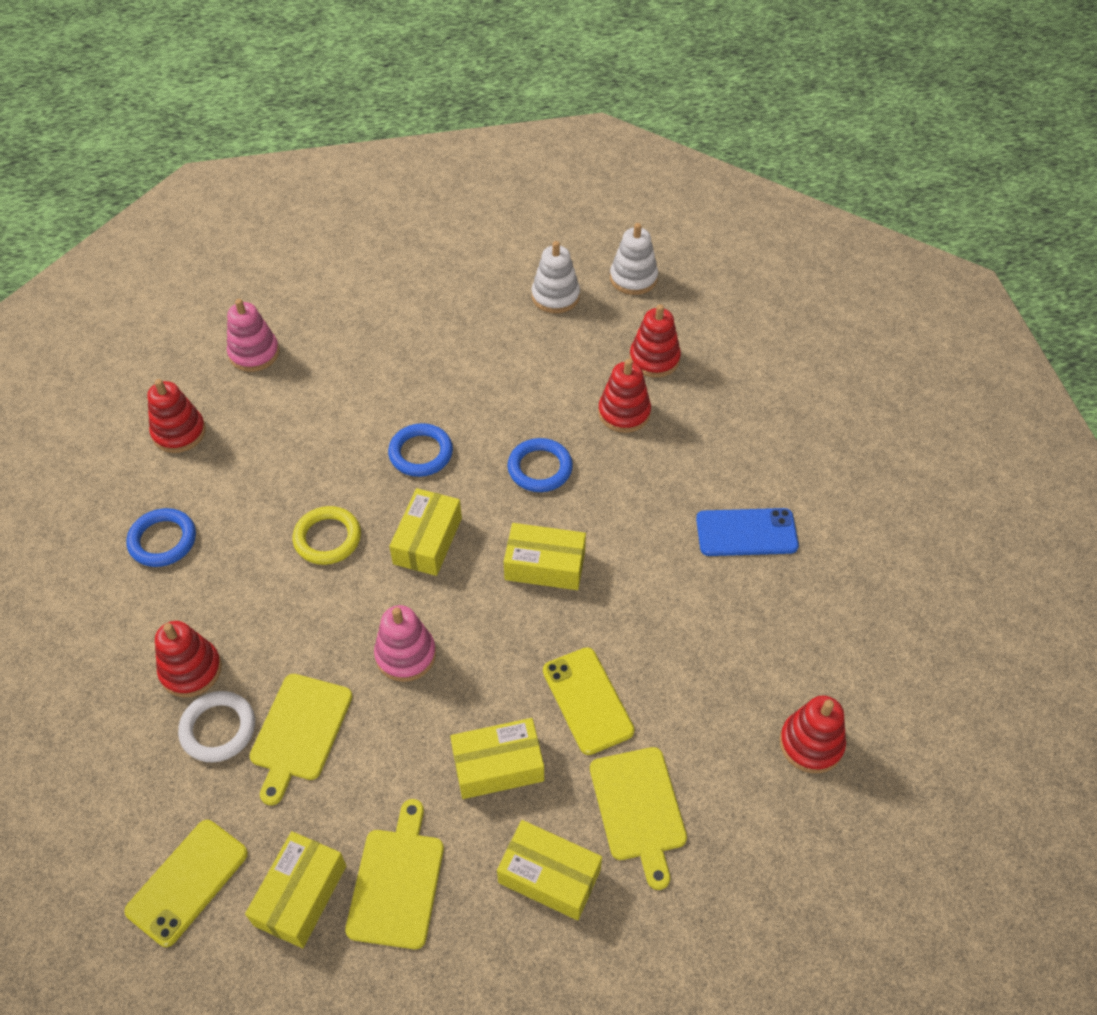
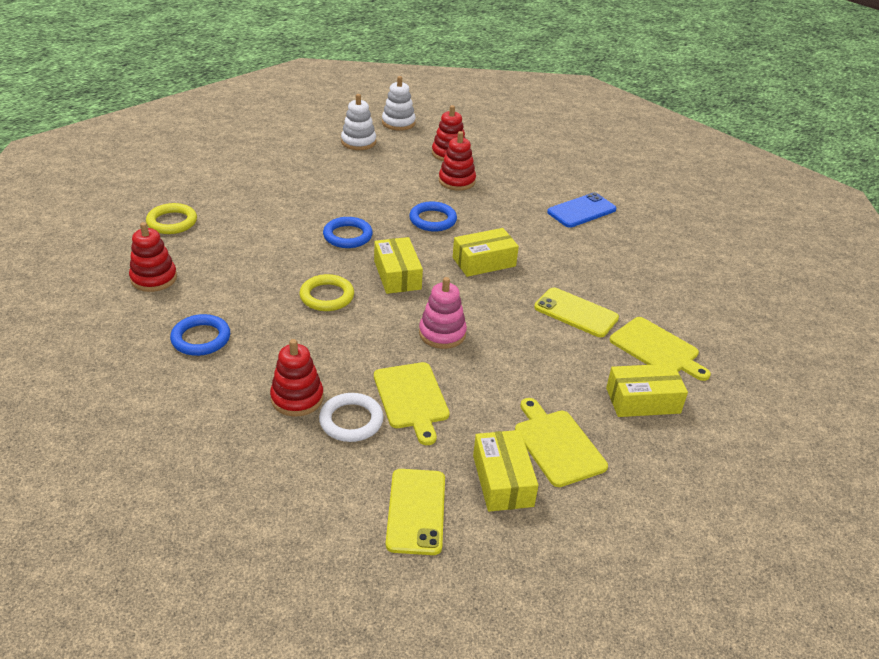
camera: 35 degrees left, 15 degrees down
pink stacking toy [227,299,280,372] -> yellow ring [146,203,197,234]
yellow box [450,718,544,799] -> none
red stacking toy [779,696,846,773] -> none

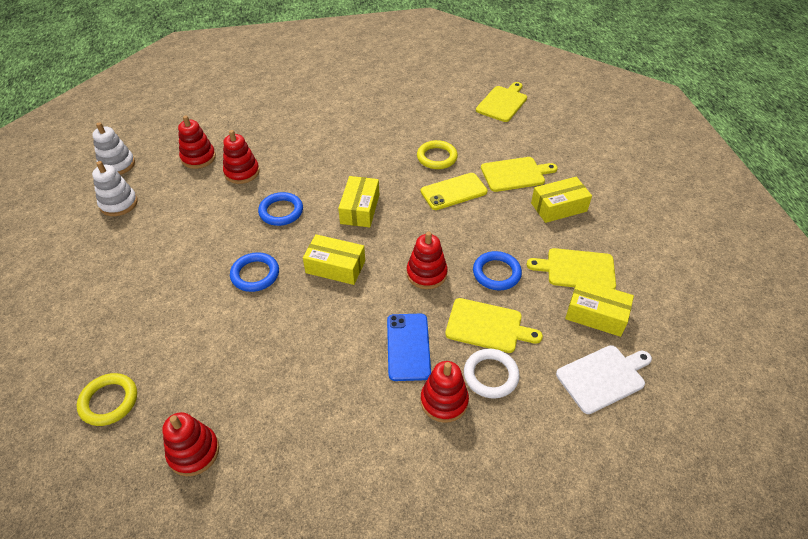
camera: 55 degrees left, 10 degrees up
blue ring [170,314,230,356] -> blue ring moved to [473,251,522,290]
yellow ring [300,274,354,311] -> yellow ring moved to [417,140,458,169]
yellow phone [386,469,445,555] -> white cutting board [556,345,652,414]
pink stacking toy [419,277,467,349] -> red stacking toy [407,231,448,289]
blue phone [547,192,616,228] -> blue phone moved to [387,314,431,381]
yellow box [606,364,688,417] -> yellow box turned 45 degrees clockwise [531,177,592,223]
none -> yellow cutting board [476,82,527,122]

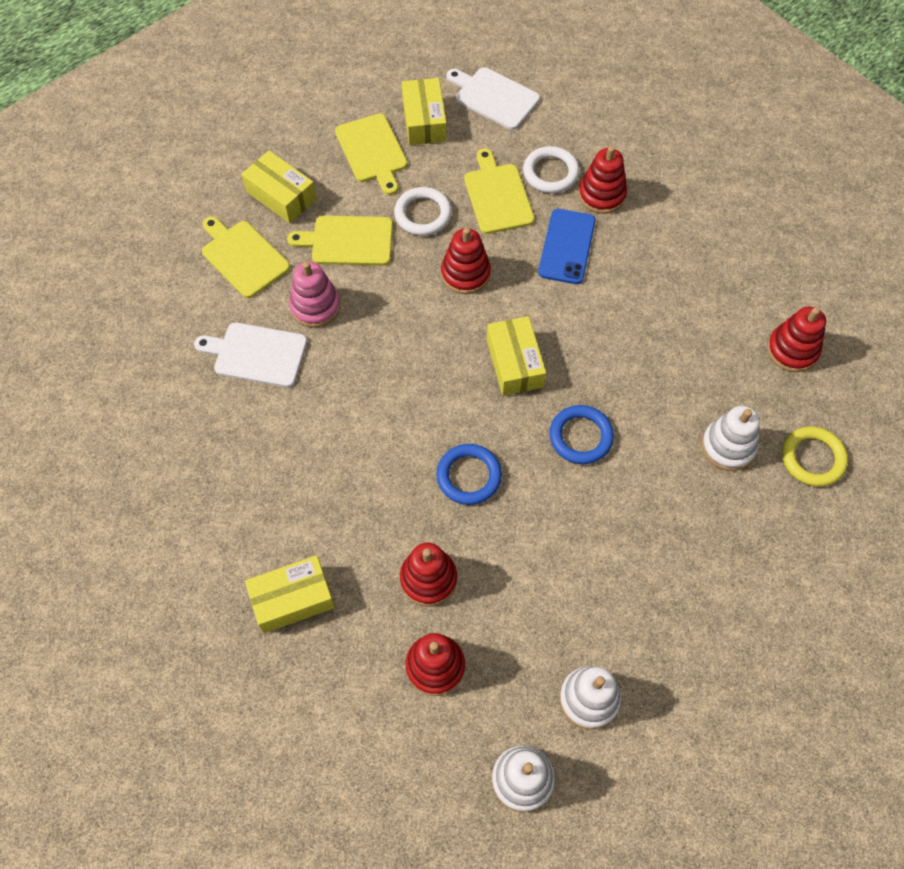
camera: 120 degrees left, 15 degrees up
yellow box [338,176,379,227] -> yellow box moved to [245,555,335,633]
blue phone [387,314,431,381] -> blue phone turned 45 degrees counterclockwise [538,209,596,284]
yellow ring [417,140,458,169] -> white cutting board [194,322,307,387]
yellow phone [421,173,488,210] -> pink stacking toy [289,262,340,327]
blue ring [473,251,522,290] -> white ring [394,187,452,236]
yellow cutting board [476,82,527,122] -> yellow cutting board moved to [287,216,393,266]
none -> white stacking toy [702,406,760,471]

